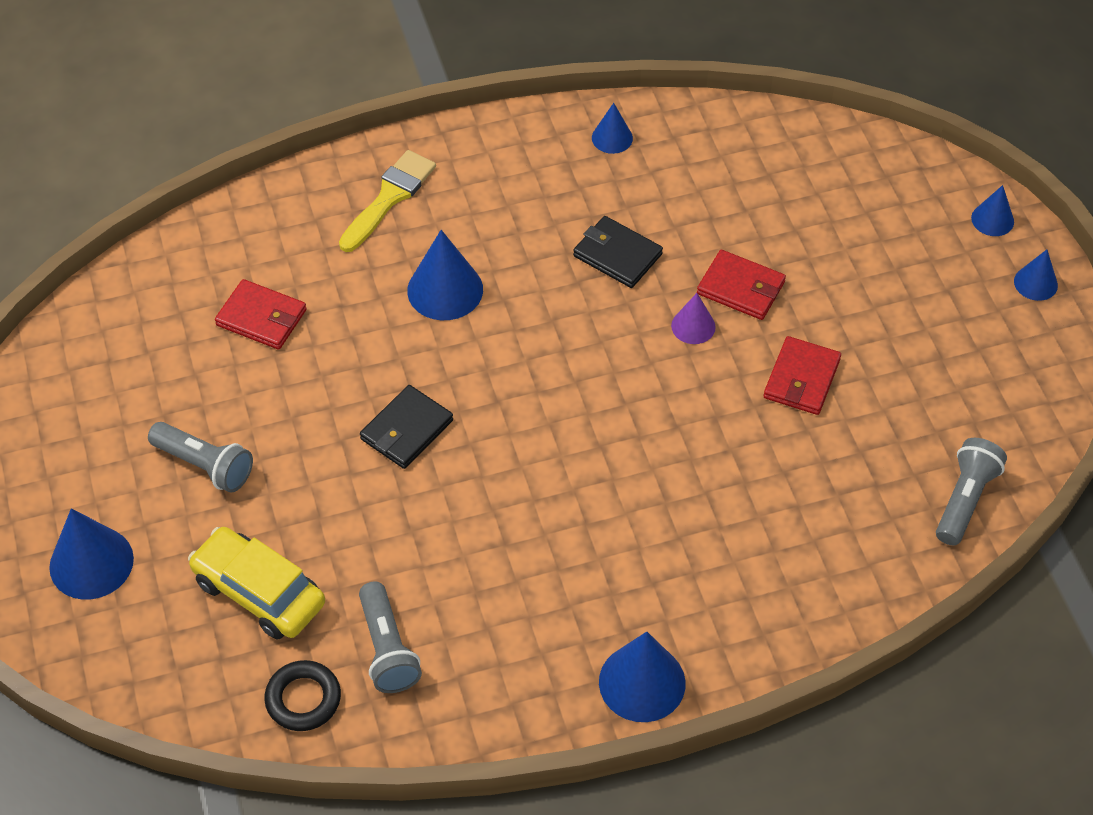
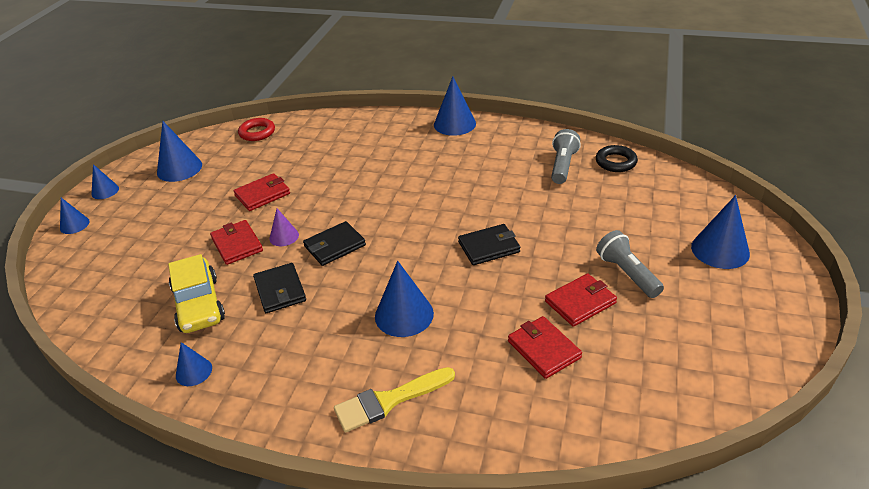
camera: 145 degrees left, 15 degrees down
yellow car [188,527,325,640] -> yellow car moved to [168,254,225,333]
grey flashlight [936,438,1007,545] -> red ring [238,118,275,141]
none -> blue cone [157,121,202,182]
none -> black wallet [303,221,366,266]
none -> red wallet [545,274,617,327]

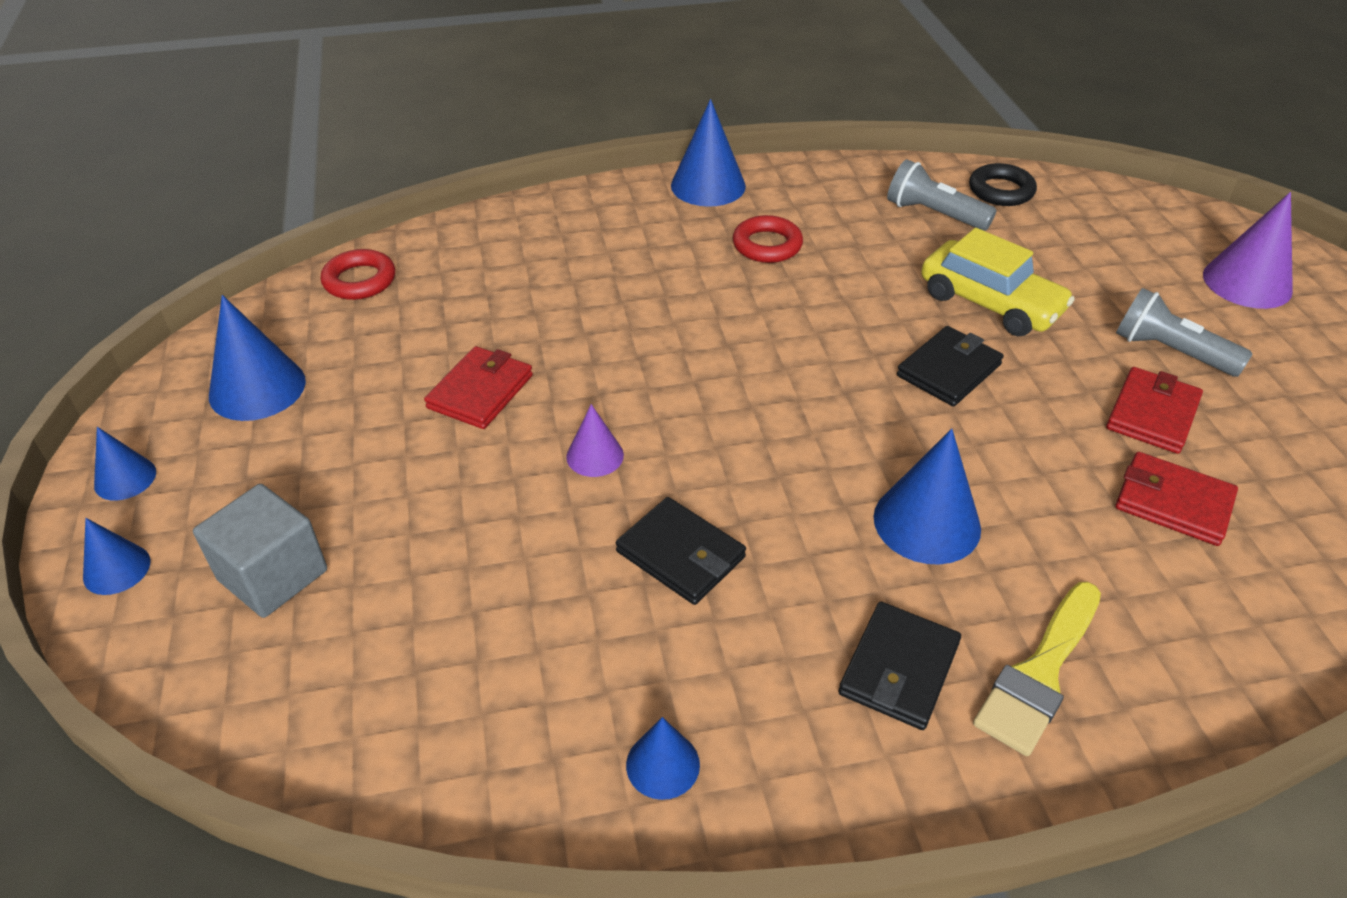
camera: 30 degrees left, 5 degrees up
yellow car [168,254,225,333] -> yellow car moved to [921,228,1075,336]
red wallet [210,220,263,265] -> none
black wallet [303,221,366,266] -> black wallet moved to [838,602,961,730]
grey flashlight [551,129,581,184] -> grey flashlight turned 45 degrees counterclockwise [887,159,997,231]
blue cone [691,195,750,269] -> purple cone [1203,192,1293,309]
none -> grey cube [193,484,327,618]
none -> red ring [733,215,803,263]

